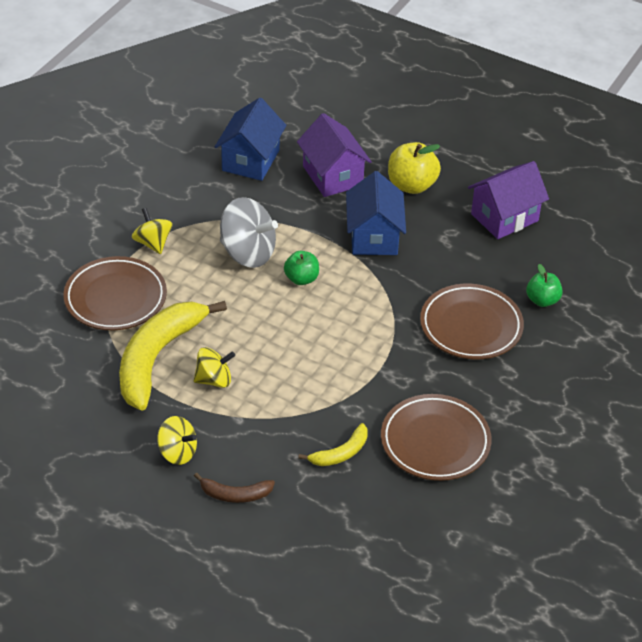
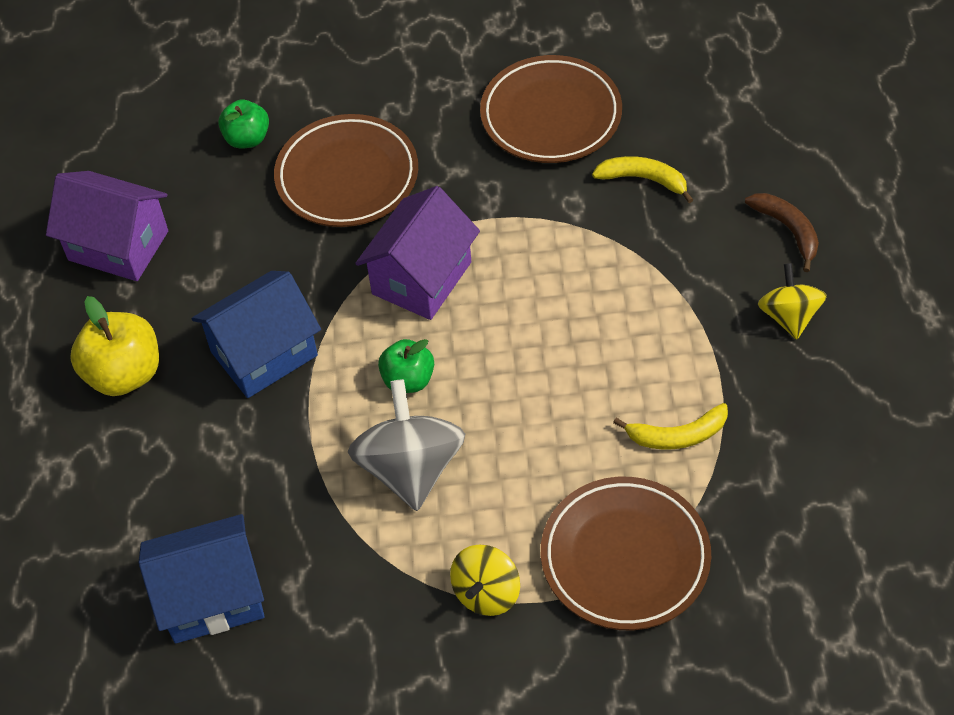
camera: 120 degrees left, 10 degrees up
yellow banana [119,301,227,411] -> yellow banana [613,403,728,450], size x0.47
yellow spinning top [194,347,235,388] -> none
purple house [297,113,372,197] -> purple house moved to [355,186,480,320]

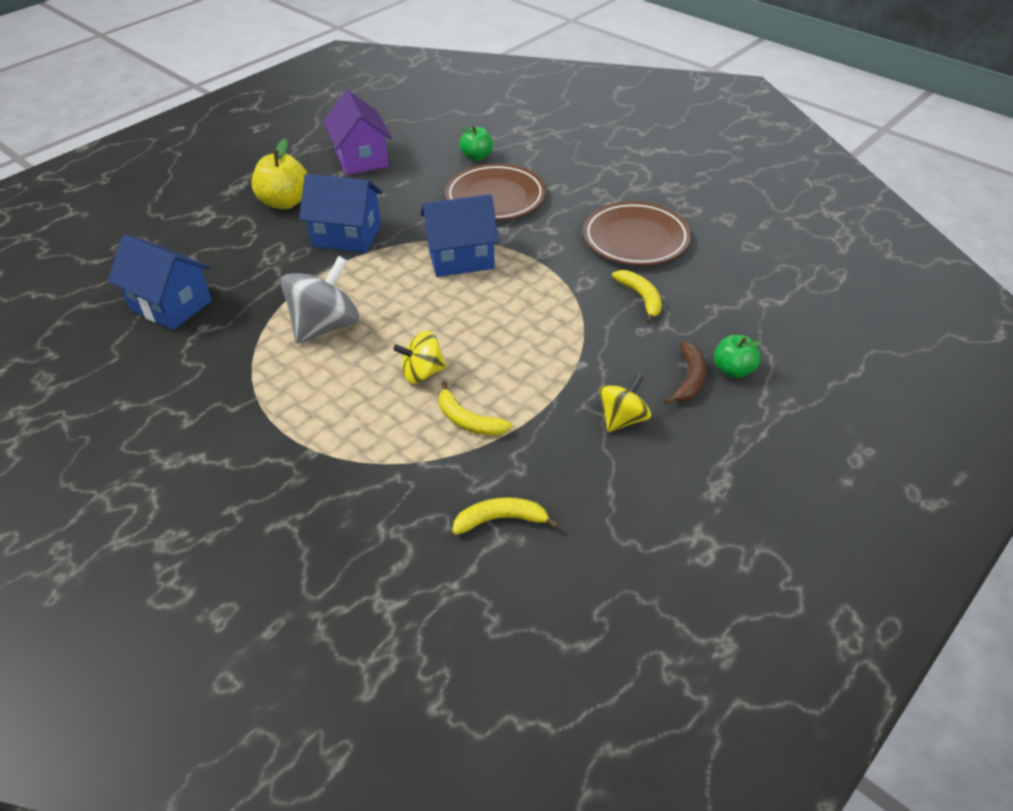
camera: 45 degrees right, 10 degrees down
purple house [355,186,480,320] -> blue house [421,194,499,277]
green apple [378,339,434,393] -> green apple moved to [714,335,762,378]
yellow spinning top [450,545,520,616] -> yellow spinning top moved to [393,331,446,384]
brown plate [541,477,711,630] -> none
none -> yellow banana [452,497,559,535]

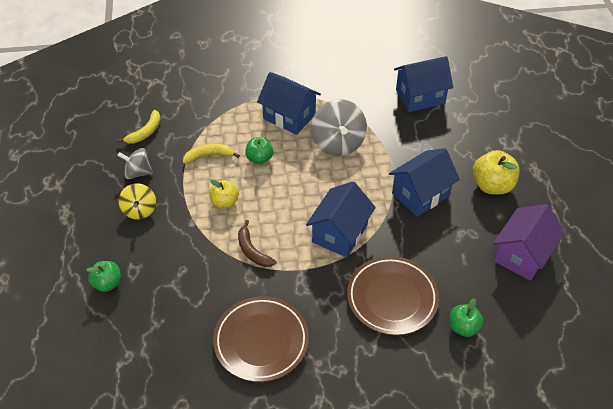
camera: 130 degrees right, 5 degrees up
purple house [323,90,392,175] -> purple house turned 75 degrees counterclockwise [493,204,565,281]
yellow spinning top [393,331,446,384] -> green apple [245,137,274,164]
yellow banana [612,270,662,324] -> none
brown banana [664,342,706,405] -> brown banana moved to [238,220,277,267]
none -> grey spinning top [117,148,153,179]
none -> yellow apple [209,179,239,209]
none -> blue house [257,72,321,135]

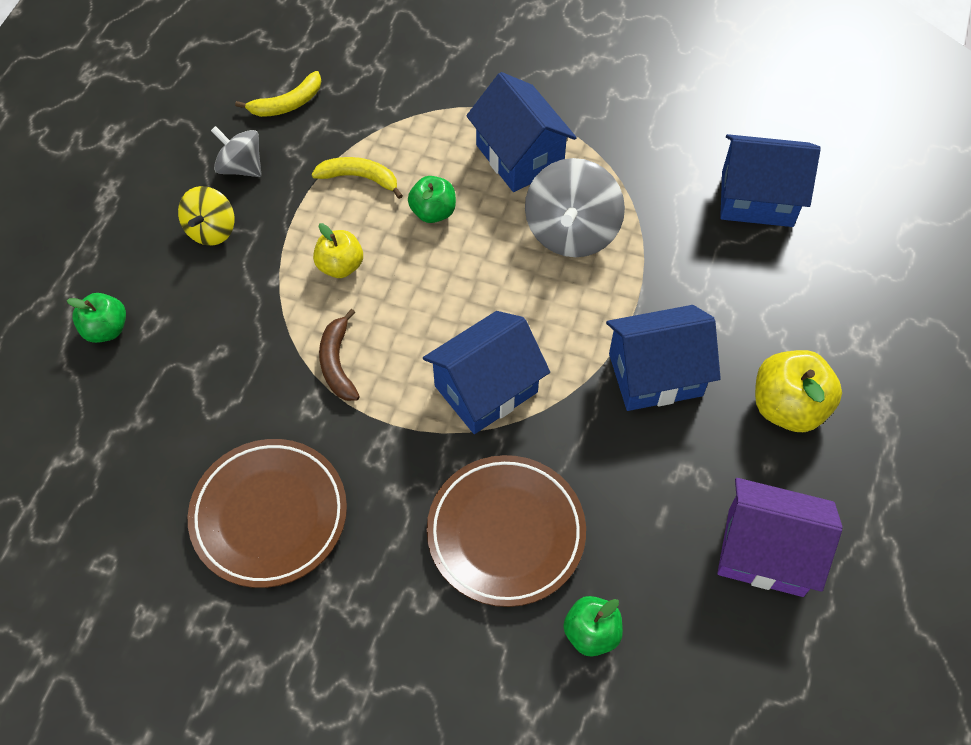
camera: 25 degrees right, 10 degrees up
purple house [493,204,565,281] -> purple house turned 45 degrees clockwise [717,478,843,597]

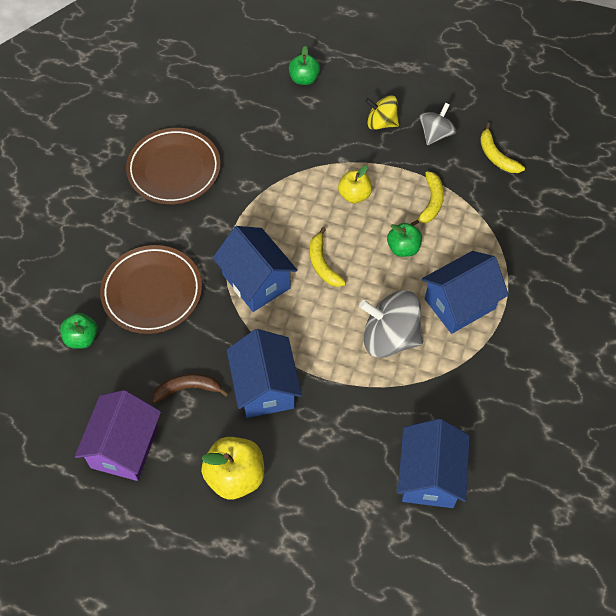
camera: 90 degrees right, 0 degrees up
brown banana [319,309,360,401] -> brown banana moved to [152,373,229,404]
none -> yellow banana [310,227,346,287]

